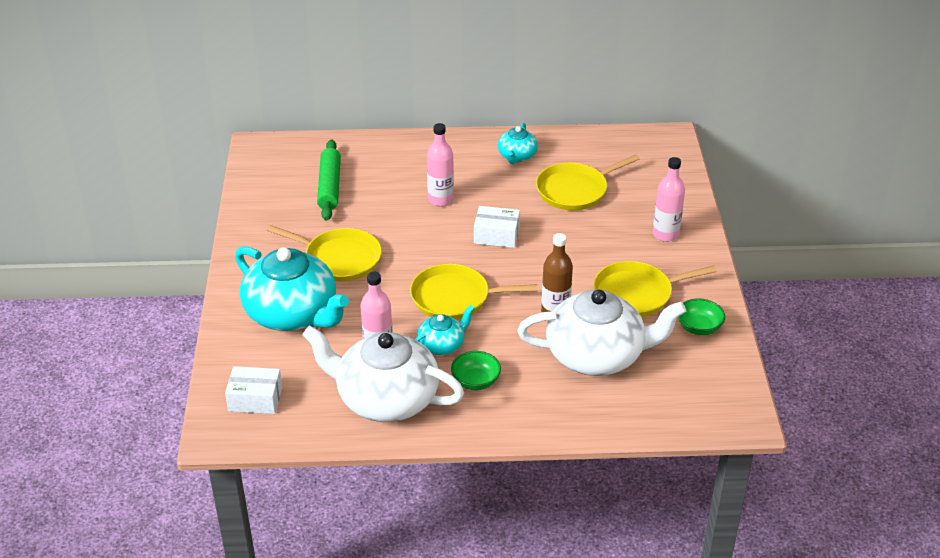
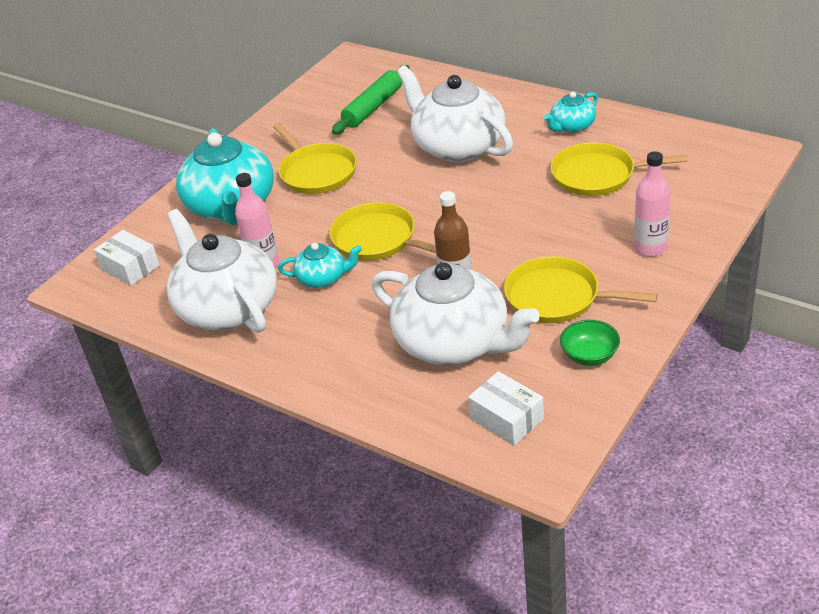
camera: 40 degrees right, 0 degrees up
pink bottle [427,123,454,206] -> white teapot [397,65,513,162]
green bowl [451,351,501,390] -> none
white box [474,206,520,248] -> white box moved to [468,371,544,446]

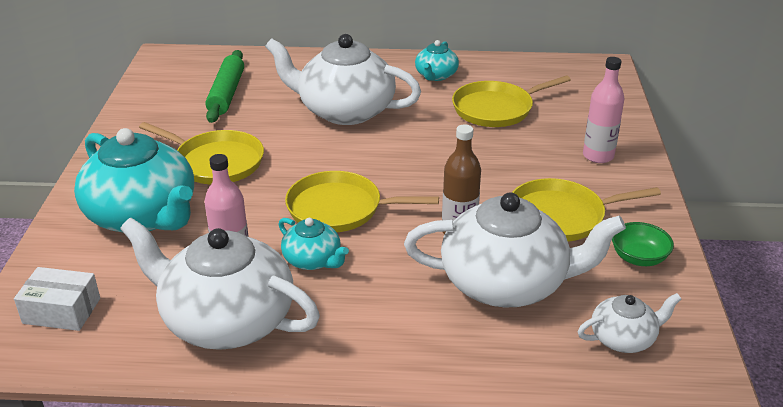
camera: 35 degrees left, 5 degrees down
turquoise teapot [278,243,362,288] -> turquoise teapot turned 75 degrees clockwise [278,218,349,270]
white box [468,371,544,446] -> white teapot [578,293,681,353]

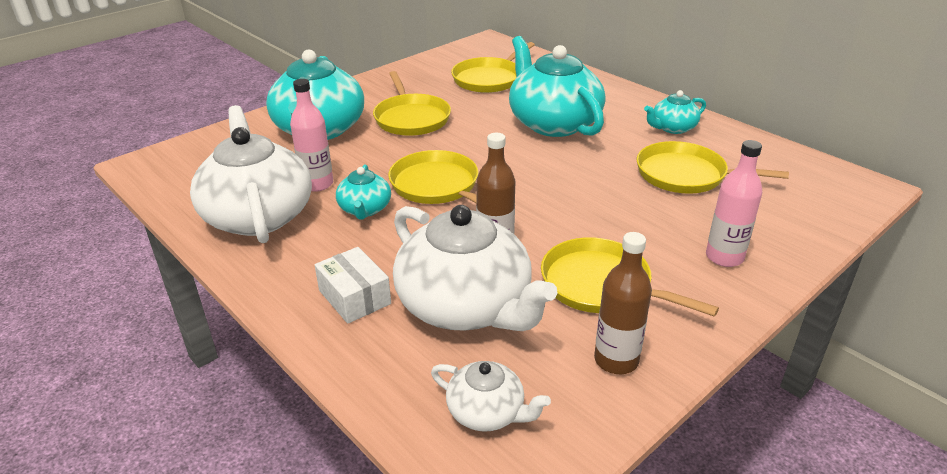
camera: 45 degrees right, 0 degrees up
white box [14,267,100,331] -> white box moved to [315,247,391,324]
green rolling pin [205,50,244,123] -> yellow pan [451,42,535,93]
white teapot [265,34,421,125] -> turquoise teapot [509,36,605,137]
green bowl [612,222,674,266] -> brown bottle [594,232,652,374]

